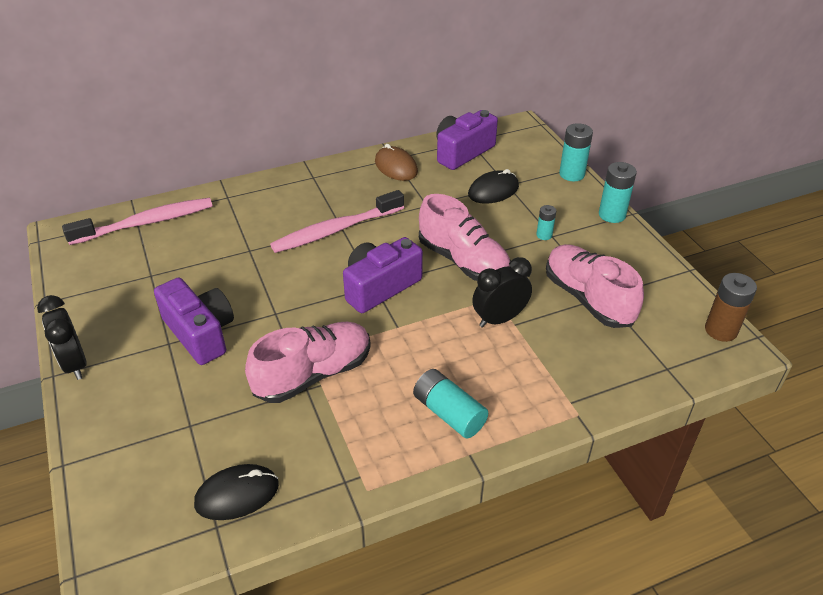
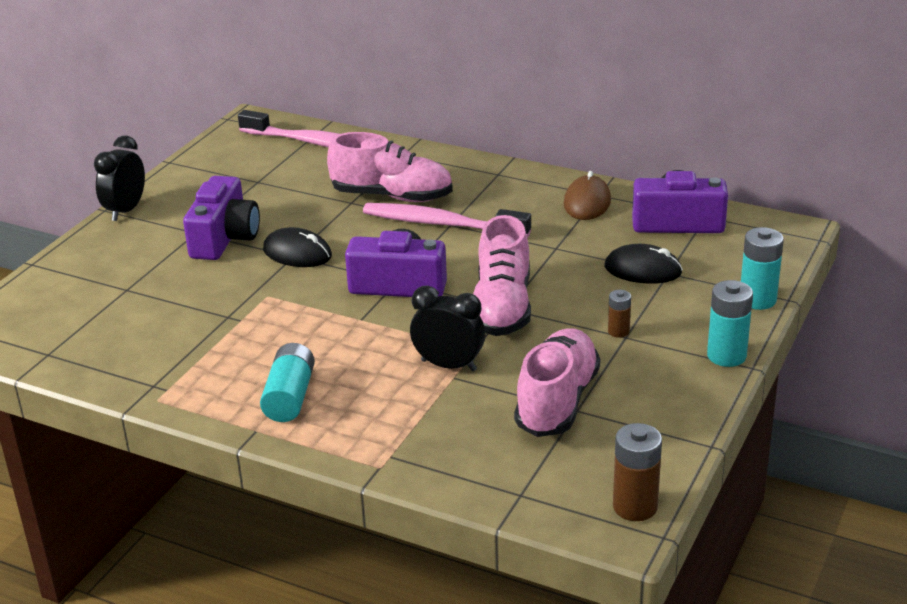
camera: 50 degrees right, 10 degrees down
black mouse [194,464,279,520] -> black mouse moved to [263,227,332,267]
pink shoe [245,322,371,403] -> pink shoe moved to [327,132,453,202]
turquoise battery [536,205,556,240] -> brown battery [608,290,631,338]

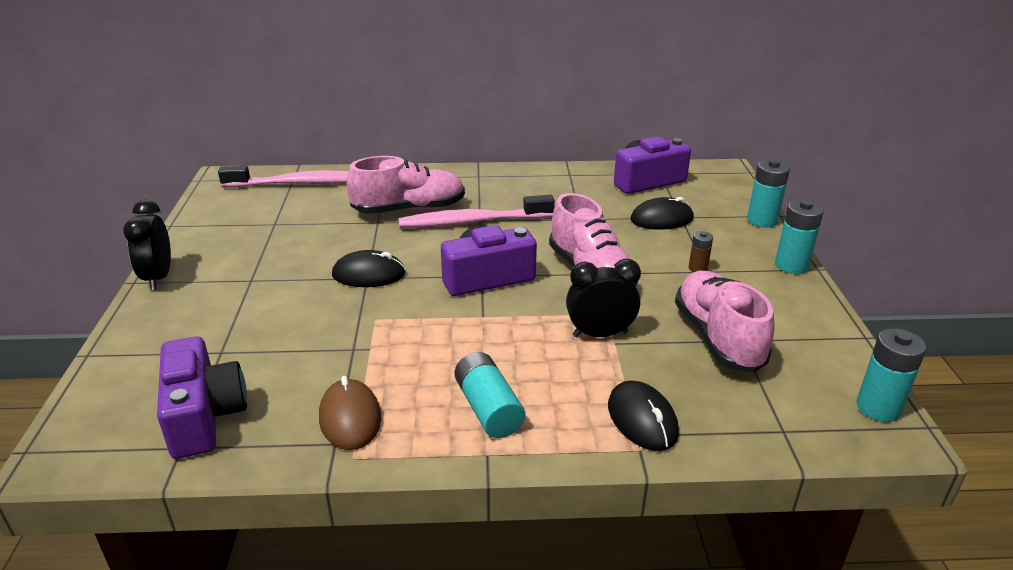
camera: 30 degrees left, 0 degrees up
purple camera [183,176,260,260] -> purple camera moved to [157,337,247,459]
brown mouse [563,171,611,220] -> brown mouse moved to [319,376,381,450]
brown battery [613,423,662,521] -> turquoise battery [856,328,926,422]
none -> black mouse [608,381,679,451]

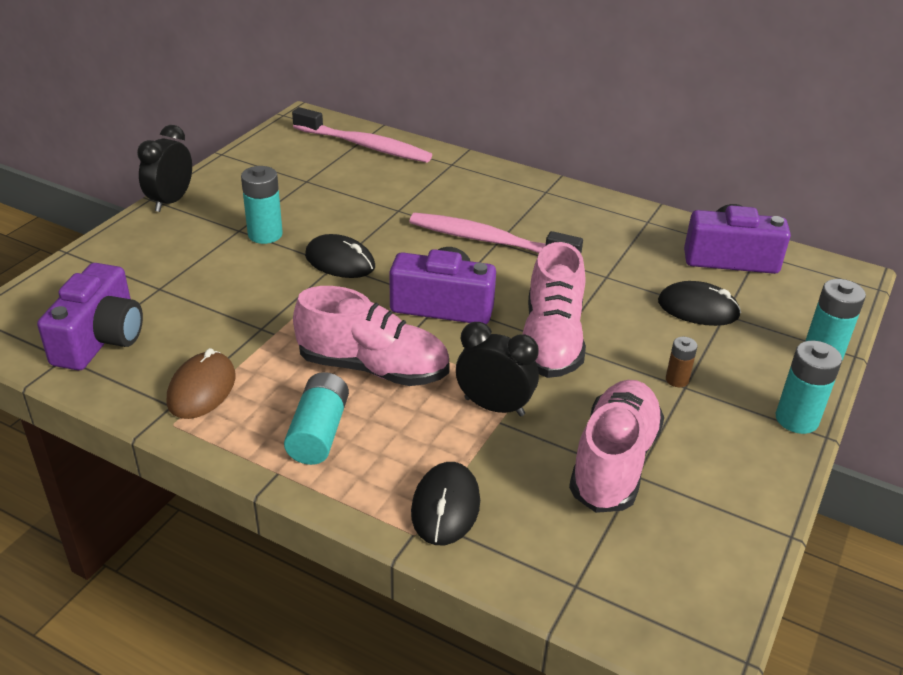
camera: 30 degrees right, 5 degrees up
pink shoe [347,156,465,214] -> pink shoe moved to [293,286,450,386]
turquoise battery [856,328,926,422] -> turquoise battery moved to [241,166,283,244]

